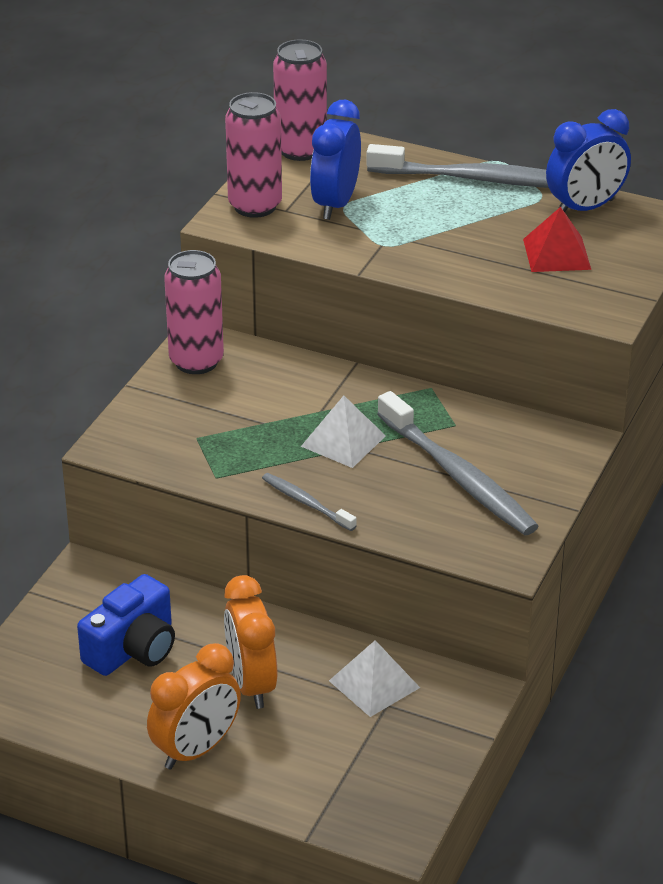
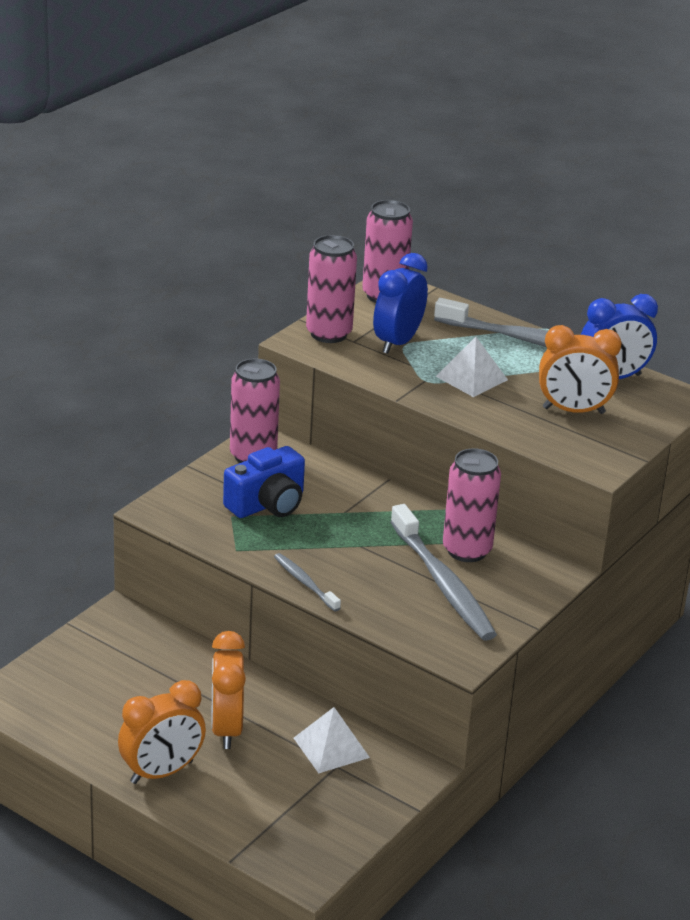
camera: 10 degrees right, 5 degrees down
blue camera [77,574,175,676] -> blue camera moved to [223,446,305,518]
white pyramid [301,395,386,468] -> white pyramid moved to [436,337,508,397]
red pyramid [523,207,591,272] -> orange clock [539,325,621,414]
none -> pink can [443,448,501,562]

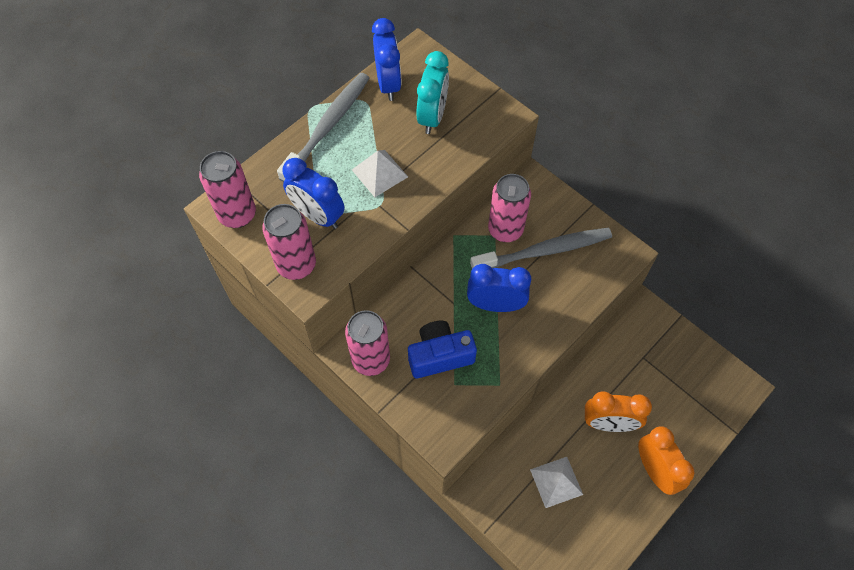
camera: 80 degrees left, 30 degrees up
blue camera [223,446,305,518] -> blue camera turned 75 degrees counterclockwise [408,321,477,378]
grey toothbrush [274,553,341,612] -> none
white pyramid [294,707,370,773] -> white pyramid moved to [530,457,583,508]
orange clock [539,325,621,414] -> turquoise clock [416,51,449,134]
none -> blue clock [467,264,531,312]

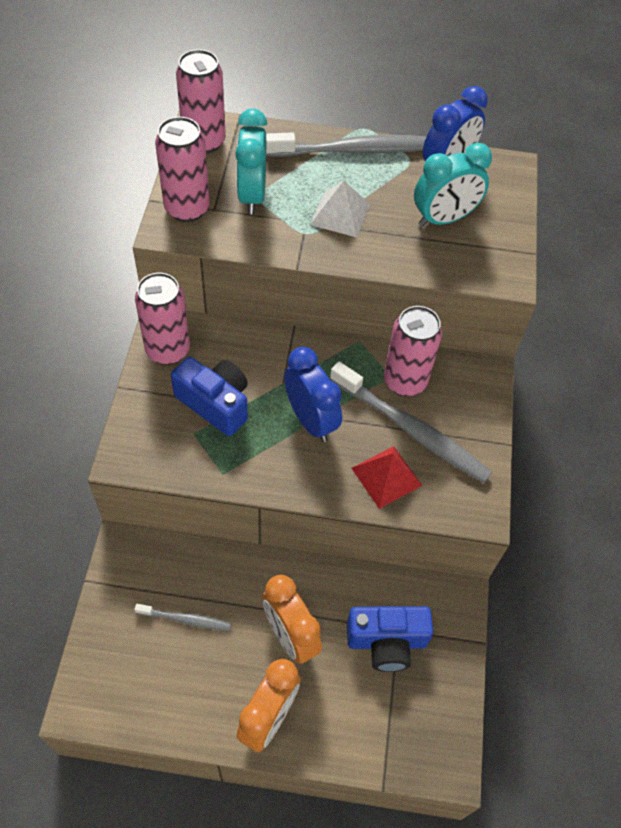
camera: 50 degrees right, 5 degrees down
blue clock [283,158,345,229] -> turquoise clock [235,108,267,214]
white pyramid [530,457,583,508] -> grey toothbrush [134,604,231,631]
none -> blue camera [347,606,433,672]
none -> red pyramid [351,446,423,509]

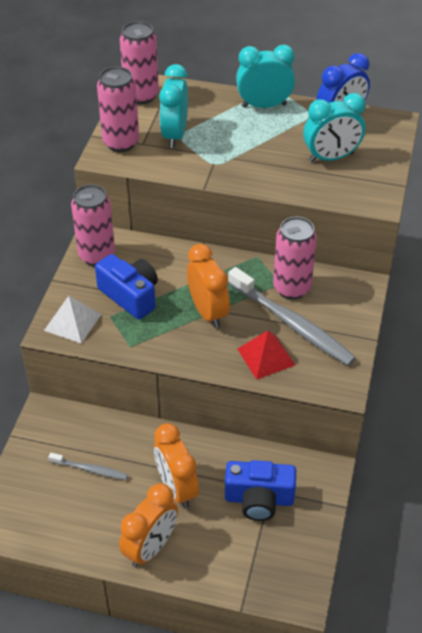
camera: 10 degrees right, 10 degrees down
grey toothbrush [266,132,426,157] -> turquoise clock [236,45,295,108]
blue clock [284,347,342,442] -> orange clock [187,244,230,328]
white pyramid [310,180,370,237] -> white pyramid moved to [44,296,101,344]

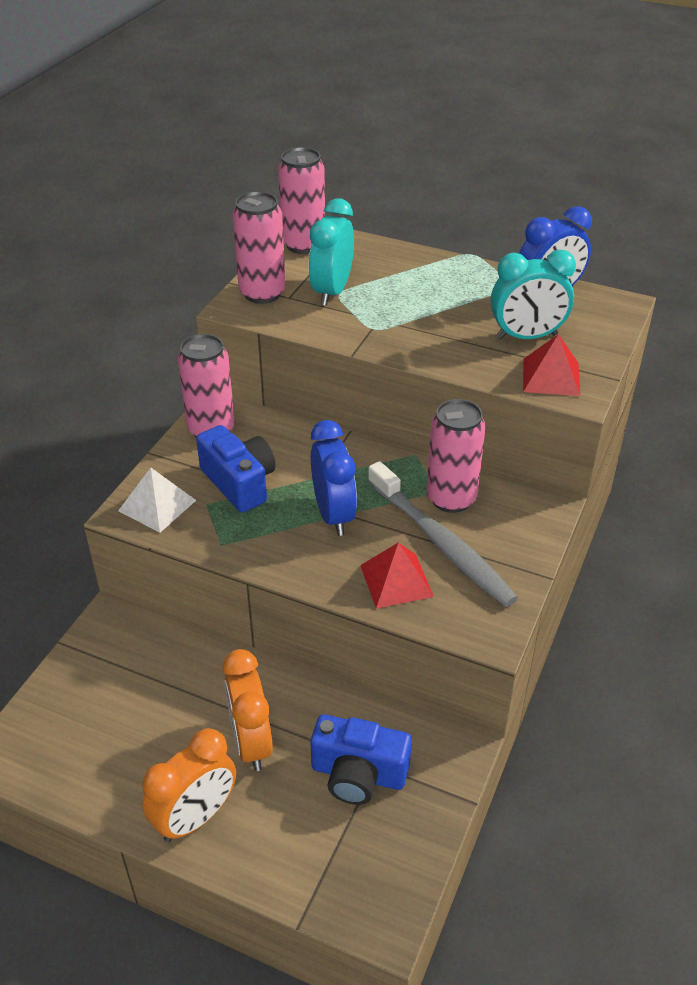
camera: 10 degrees right, 5 degrees down
grey toothbrush [48,453,128,480] -> none
orange clock [187,244,230,328] -> blue clock [311,420,357,536]
turquoise clock [236,45,295,108] -> none
none -> red pyramid [523,334,580,396]

